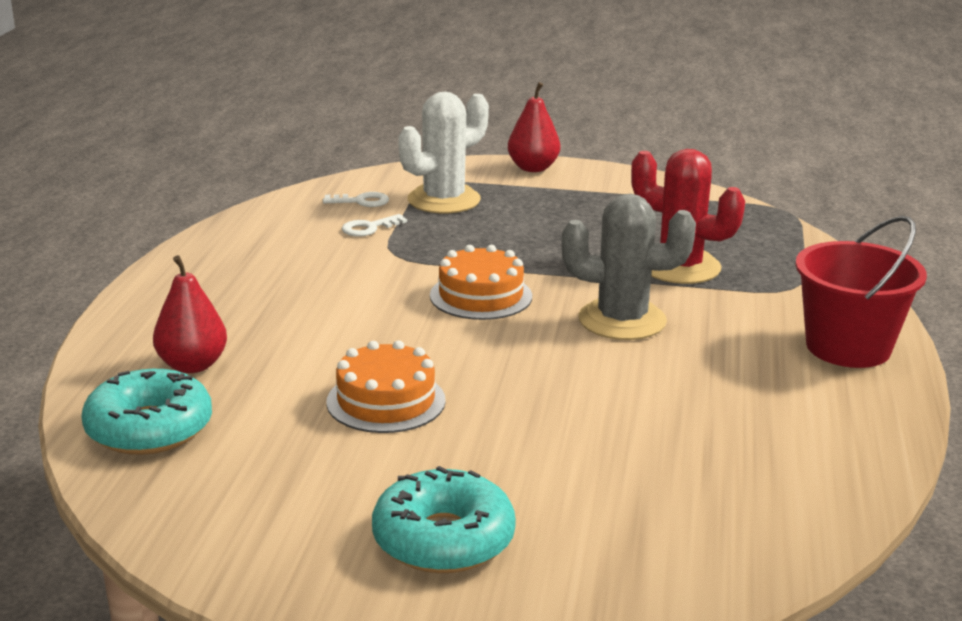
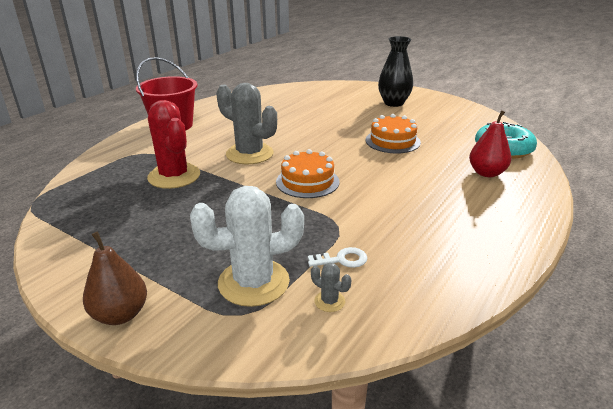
camera: 155 degrees left, 5 degrees up
white key [323,192,389,207] -> grey cactus [311,263,351,312]
turquoise donut [372,466,516,573] -> black vase [378,36,413,107]
red pear [508,82,560,172] -> brown pear [83,231,147,325]

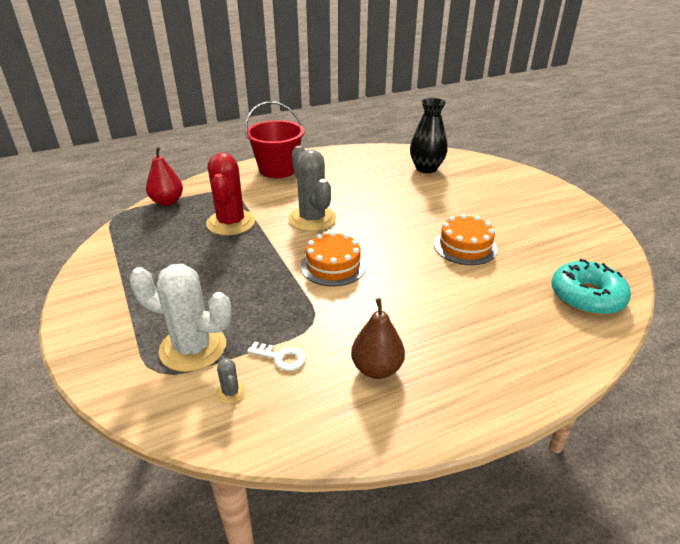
camera: 30 degrees right, 5 degrees up
brown pear [83,231,147,325] -> brown pear moved to [351,298,405,379]
black vase [378,36,413,107] -> black vase moved to [410,98,448,173]
red pear [469,110,511,177] -> red pear moved to [146,147,183,206]

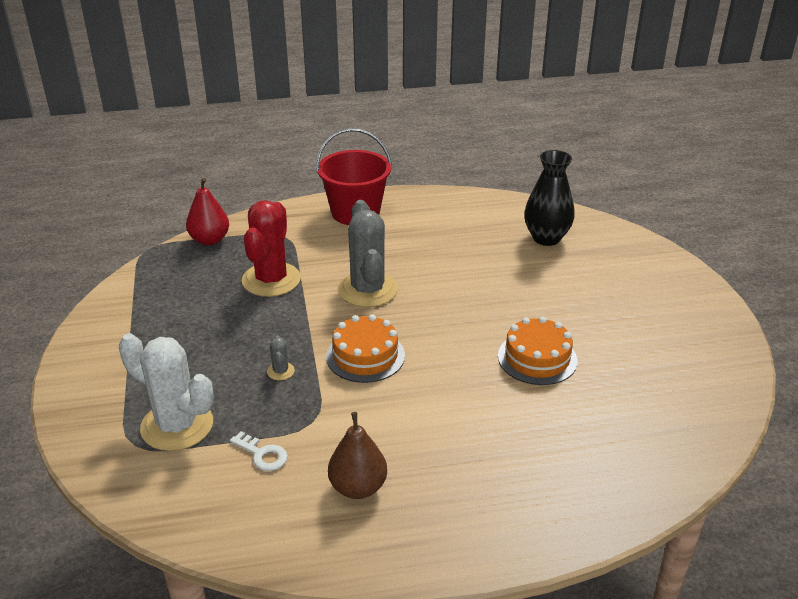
camera: 15 degrees right, 0 degrees up
grey cactus [216,355,246,404] -> grey cactus moved to [267,335,295,380]
turquoise donut [552,259,631,315] -> none

